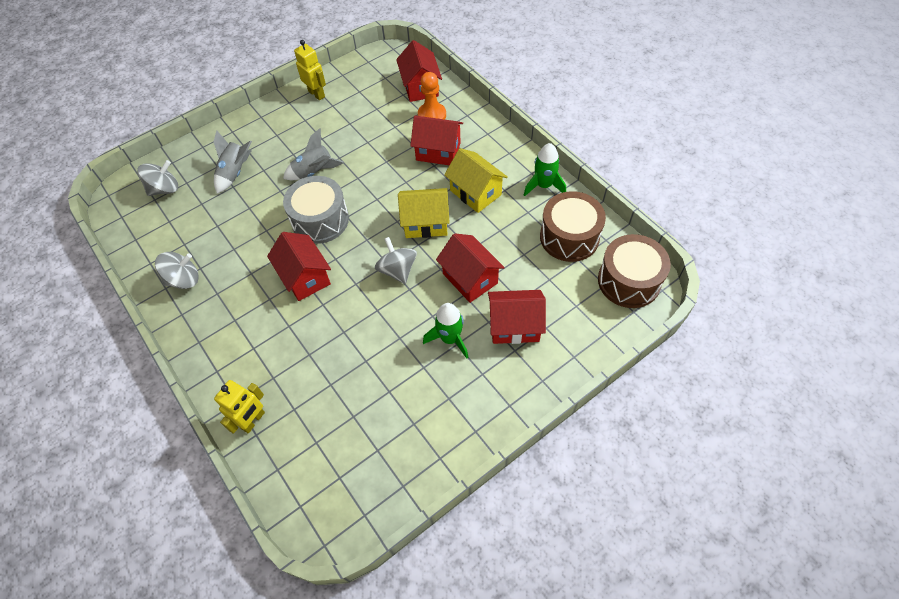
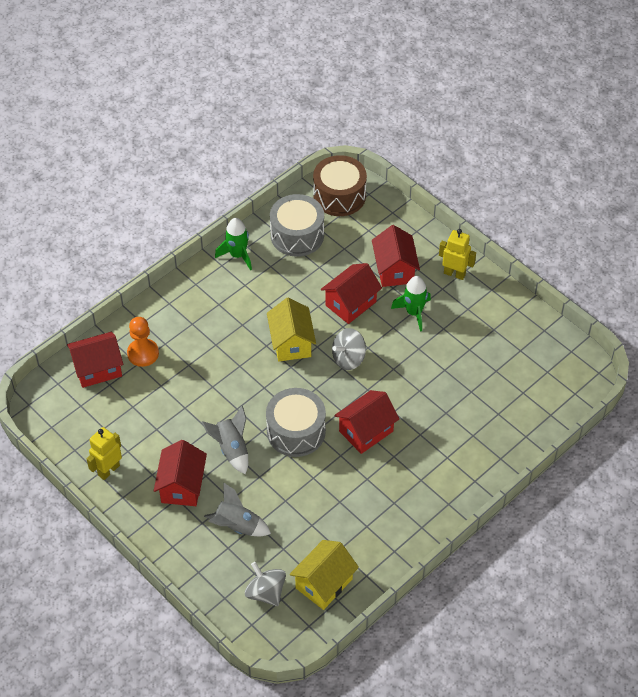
camera: 100 degrees left, 5 degrees down
grey spinning top [155,252,199,289] -> none
yellow robot [214,380,265,434] -> yellow robot moved to [439,229,476,280]
red house [410,116,463,165] -> red house moved to [154,440,207,506]
yellow house [444,148,508,213] -> yellow house moved to [290,540,359,610]
brown drum [540,191,606,262] -> grey drum [270,194,324,257]

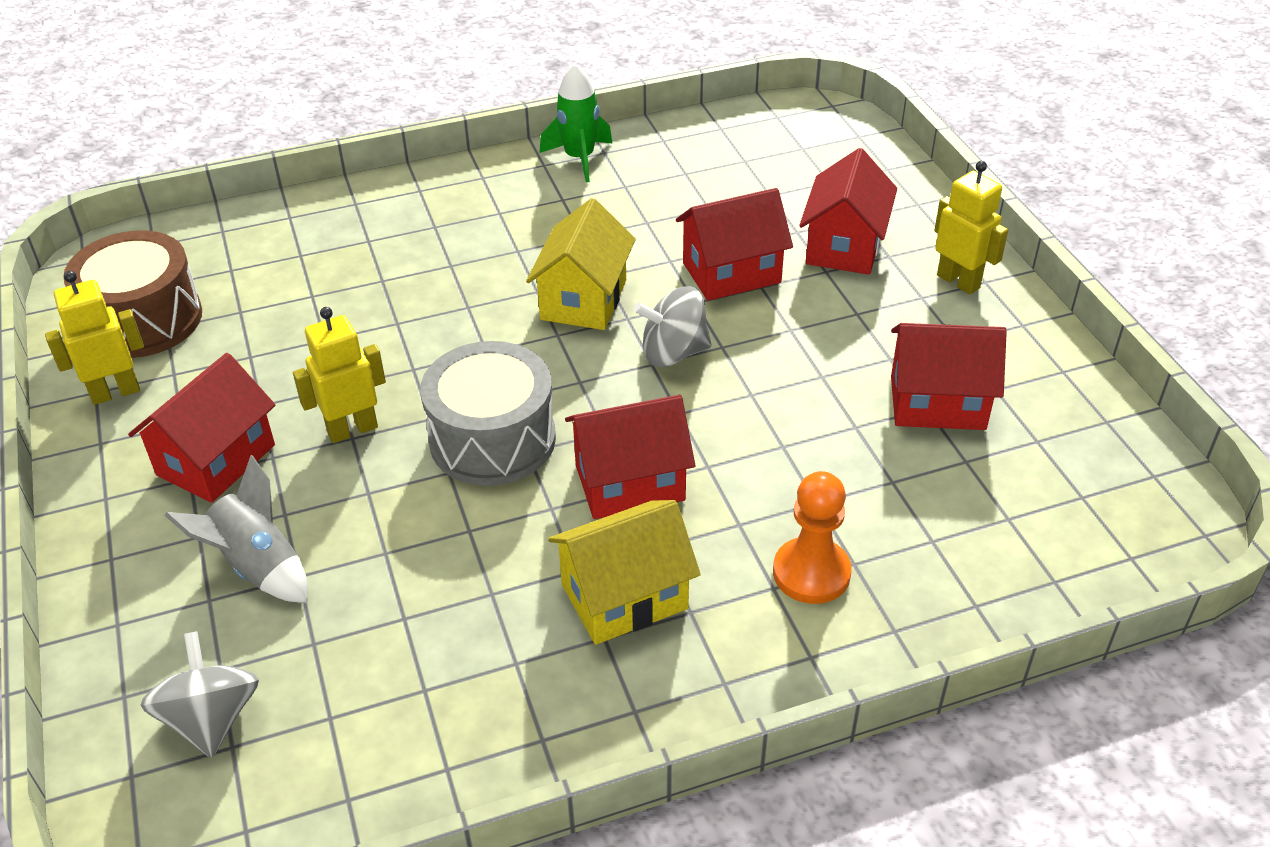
camera: 25 degrees right, 10 degrees down
red house [67,332,123,388] -> red house moved to [891,323,1007,430]
orange pawn [127,317,159,367] -> orange pawn moved to [773,471,852,604]
grey rocket [201,406,248,474] -> yellow robot [293,307,386,443]
grey drum [270,194,324,257] -> none
yellow house [290,540,359,610] -> yellow house moved to [548,500,701,645]
brown drum [313,155,367,216] -> brown drum moved to [63,231,202,358]
green rocket [391,276,431,332] -> none

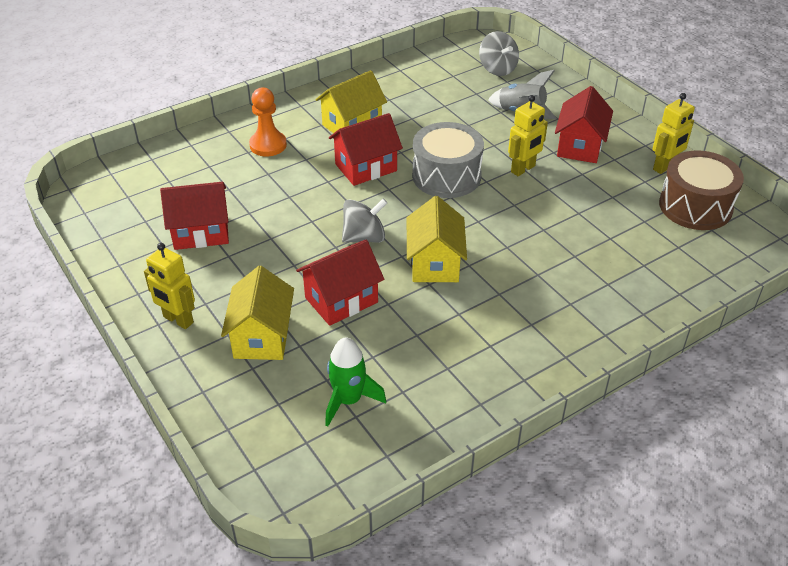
camera: 165 degrees right, 0 degrees up
green rocket [539,63,612,183] -> green rocket moved to [325,337,386,426]
red house [799,148,897,275] -> yellow house [221,266,294,360]

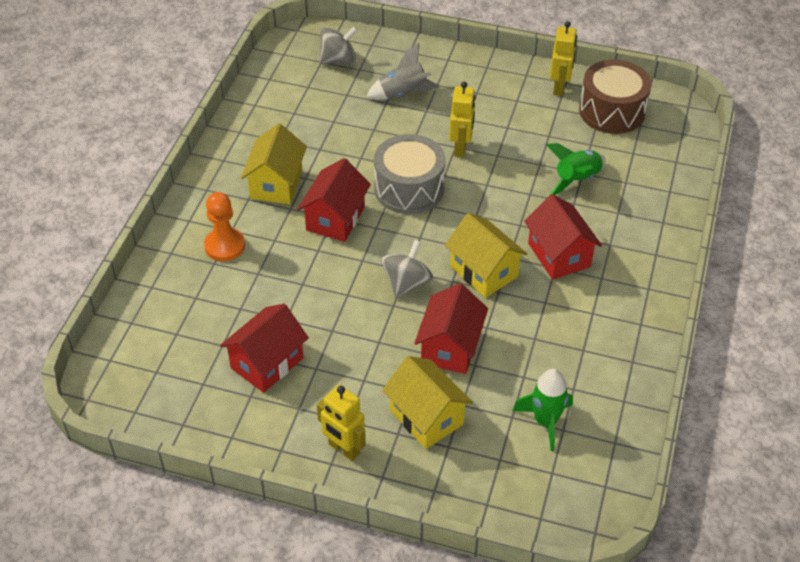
camera: 40 degrees left, 5 degrees up
yellow robot [144,243,195,329] -> yellow robot turned 45 degrees clockwise [317,385,366,461]
grey spinning top [479,31,519,76] -> grey spinning top turned 45 degrees counterclockwise [319,26,358,65]
red house [555,86,613,163] -> red house moved to [524,194,602,280]
none -> green rocket [546,143,605,195]

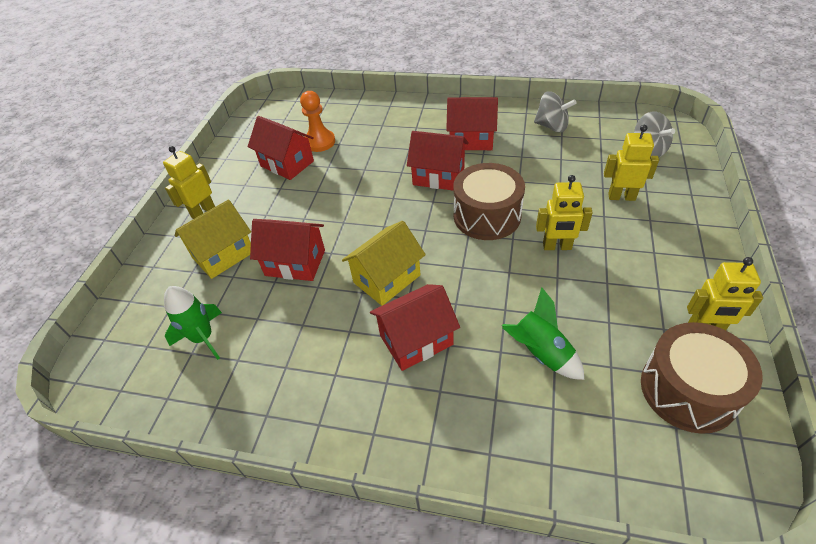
camera: 90 degrees right, 0 degrees up
orange pawn [204,192,245,261] -> orange pawn moved to [300,91,335,152]
yellow house [241,124,307,204] -> red house [446,97,498,150]
grey rocket [367,43,439,100] -> yellow robot [604,125,659,201]
grey drum [374,134,445,214] -> brown drum [453,163,525,240]
grey spinning top [381,240,433,298] -> grey spinning top moved to [534,91,577,132]

